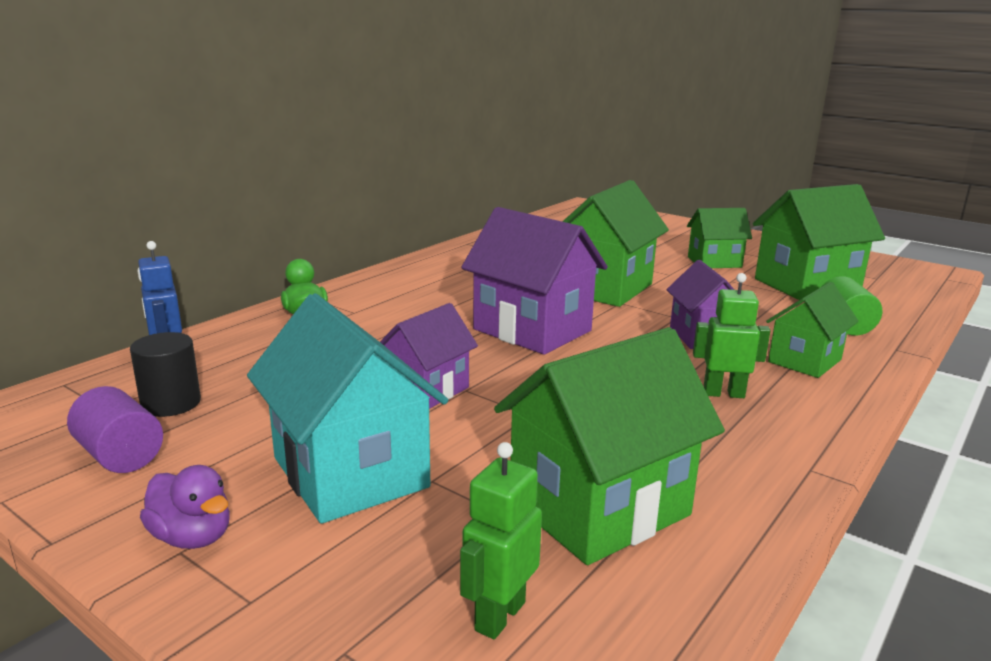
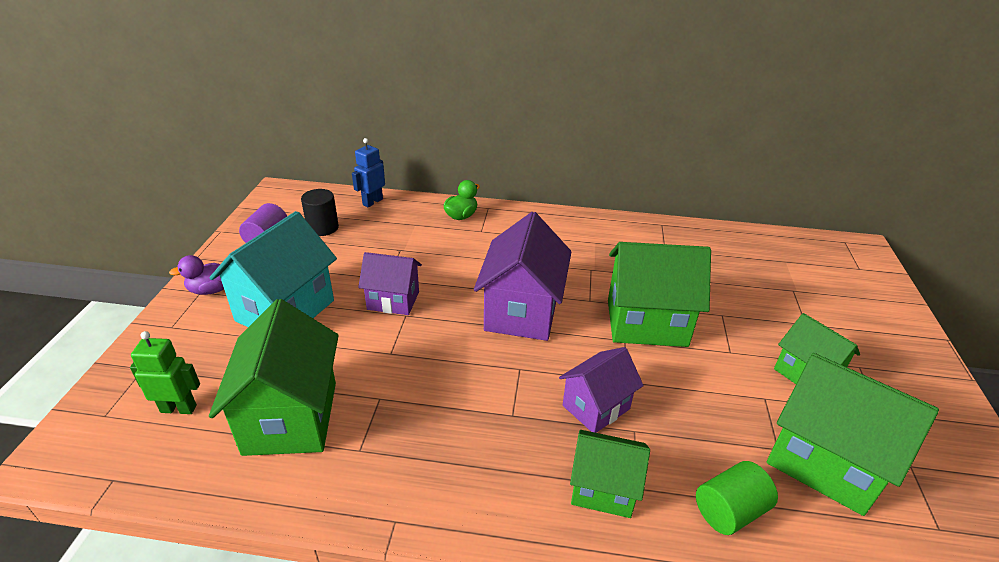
camera: 60 degrees right, 15 degrees up
purple duck [140,465,230,549] -> purple duck turned 60 degrees clockwise [169,255,224,295]
green house [494,327,725,565] -> green house turned 60 degrees clockwise [209,299,339,456]
green robot [693,273,770,398] -> none

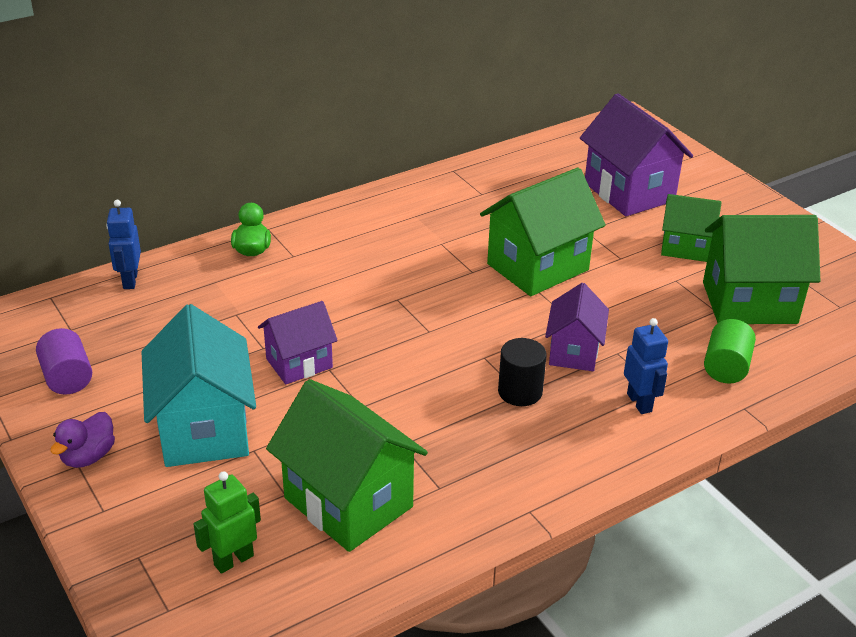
camera: 40 degrees left, 0 degrees up
black cylinder [301,189,339,236] -> black cylinder moved to [498,338,547,406]
purple house [474,212,571,341] -> purple house moved to [580,93,693,216]
green house [570,430,650,518] -> blue robot [624,318,668,414]

